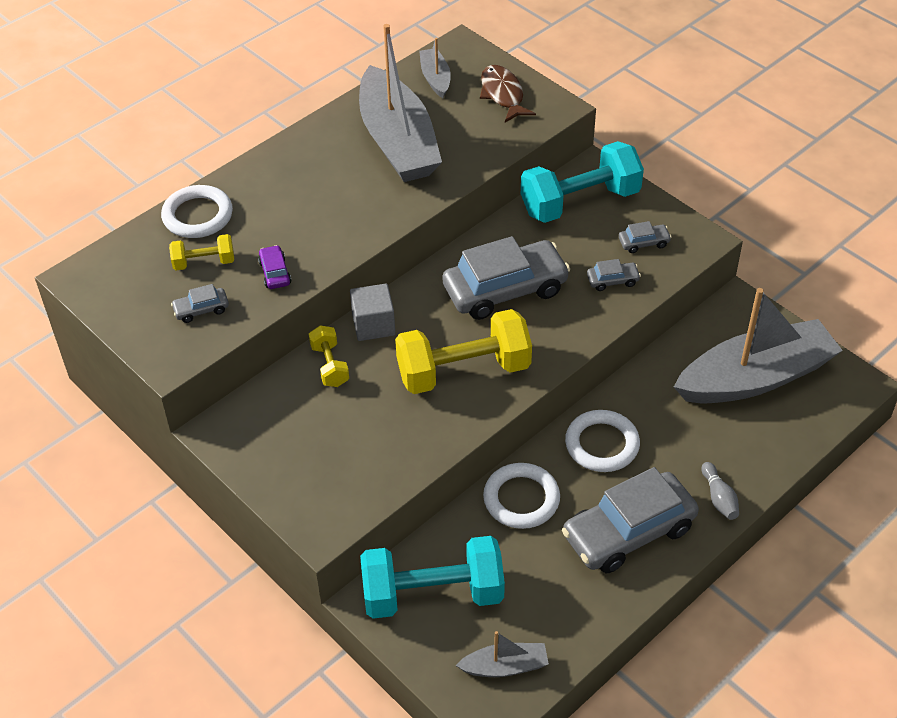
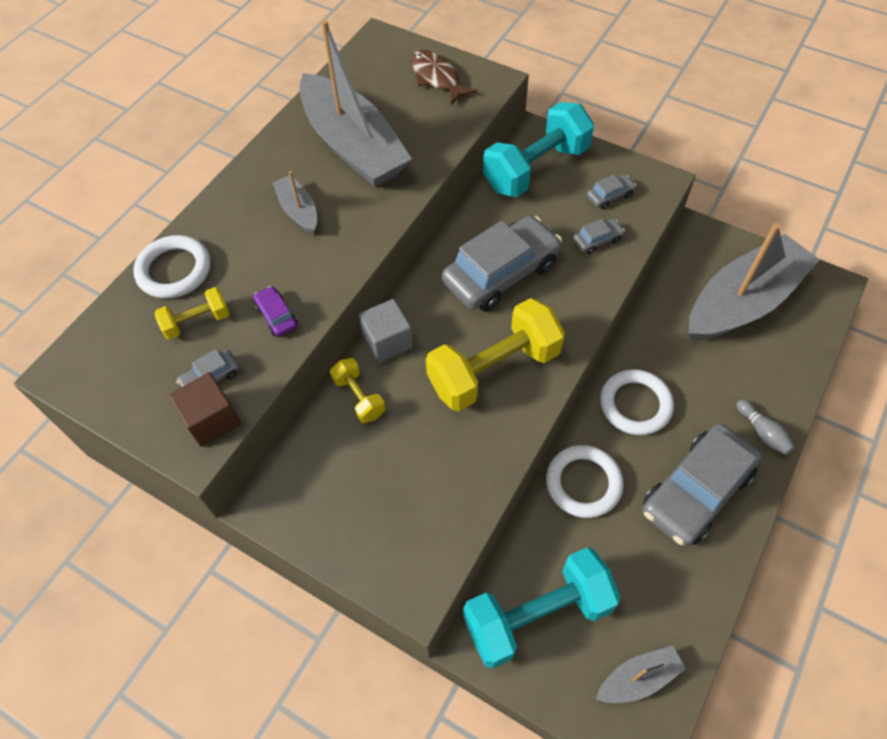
camera: 15 degrees left, 10 degrees up
grey boat [419,38,451,98] -> grey boat moved to [272,171,317,234]
none -> brown cube [169,372,241,447]

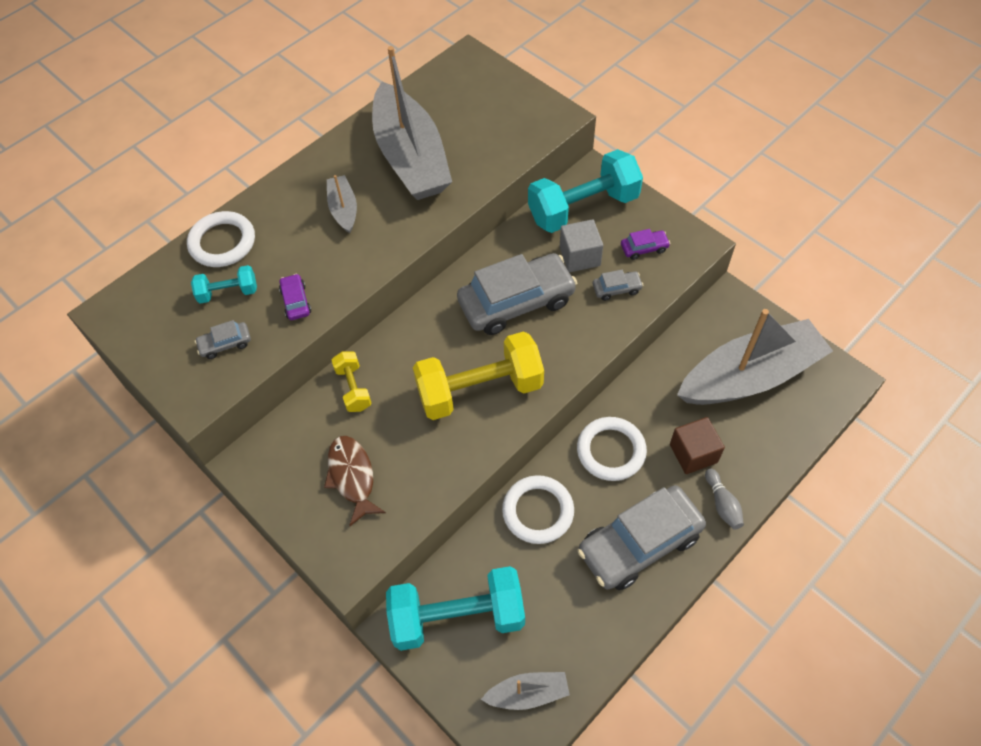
camera: 15 degrees right, 0 degrees up
yellow dumbbell [155,287,230,340] -> turquoise dumbbell [191,265,257,304]
brown cube [169,372,241,447] -> brown cube moved to [670,417,725,474]
grey cube [358,299,413,363] -> grey cube moved to [560,219,603,272]
brown fish [411,50,477,105] -> brown fish moved to [324,436,386,526]
grey car [587,174,636,209] -> purple car [621,229,670,260]

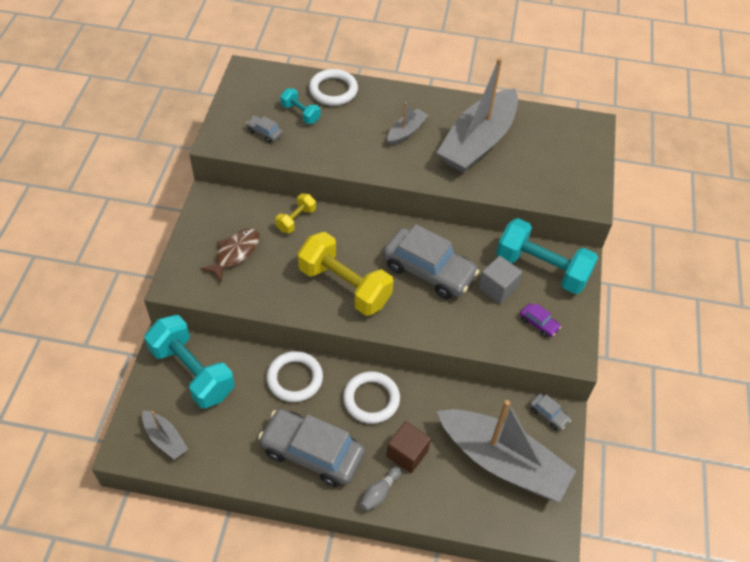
camera: 50 degrees right, 5 degrees down
purple car [279,274,311,320] -> none
grey car [593,270,643,301] -> grey car moved to [529,393,571,430]

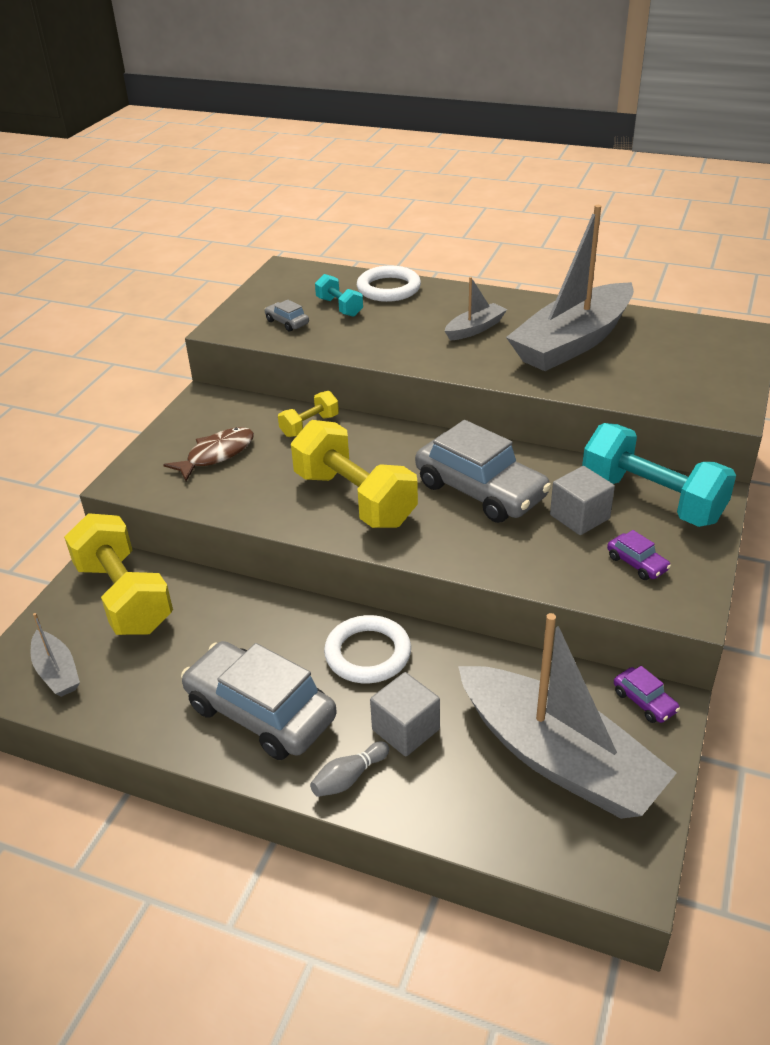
camera: 15 degrees right, 15 degrees down
turquoise dumbbell [144,315,234,408] -> yellow dumbbell [64,513,173,635]
white ring [266,351,323,402] -> none
brown cube [386,421,431,473] -> grey cube [370,672,440,757]
grey car [529,393,571,430] -> purple car [614,666,680,723]

